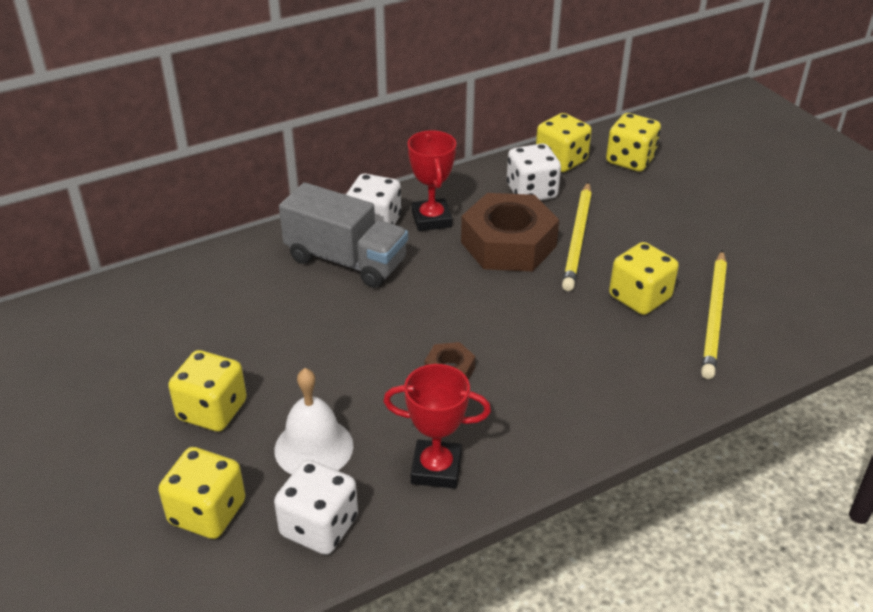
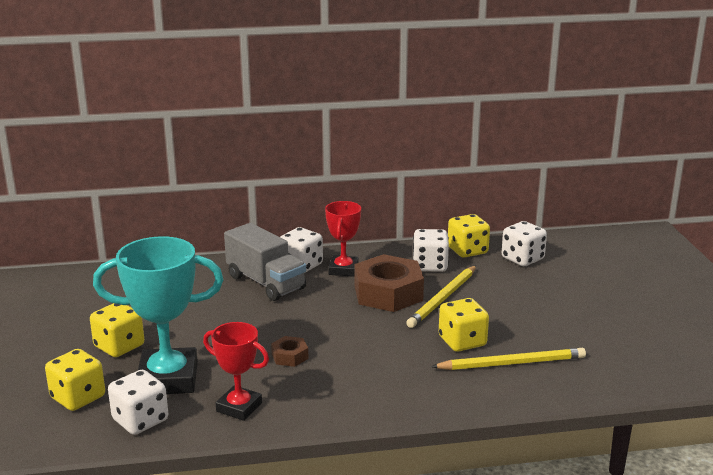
camera: 20 degrees right, 15 degrees down
white bell [274,368,354,475] -> turquoise trophy [93,236,223,394]
yellow dice [606,113,661,172] -> white dice [502,221,547,266]
yellow pencil [701,250,727,379] -> yellow pencil turned 135 degrees counterclockwise [431,348,586,370]

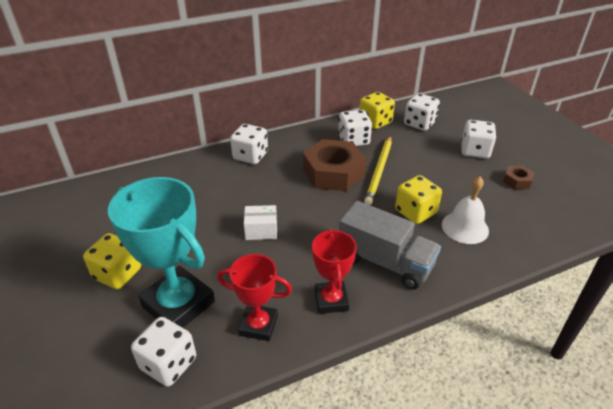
camera: 15 degrees left, 15 degrees up
yellow dice [45,349,105,411] -> none
turquoise trophy [93,236,223,394] -> turquoise trophy turned 60 degrees clockwise [108,177,215,328]
grey truck [224,223,306,301] -> grey truck moved to [339,201,441,289]
brown nut [271,336,308,367] -> brown nut moved to [503,165,534,189]
red trophy [325,201,361,277] -> red trophy moved to [312,228,357,314]
yellow pencil [431,348,586,370] -> white bell [442,176,489,244]
none -> white box [244,205,277,240]
none -> white dice [461,120,496,159]

